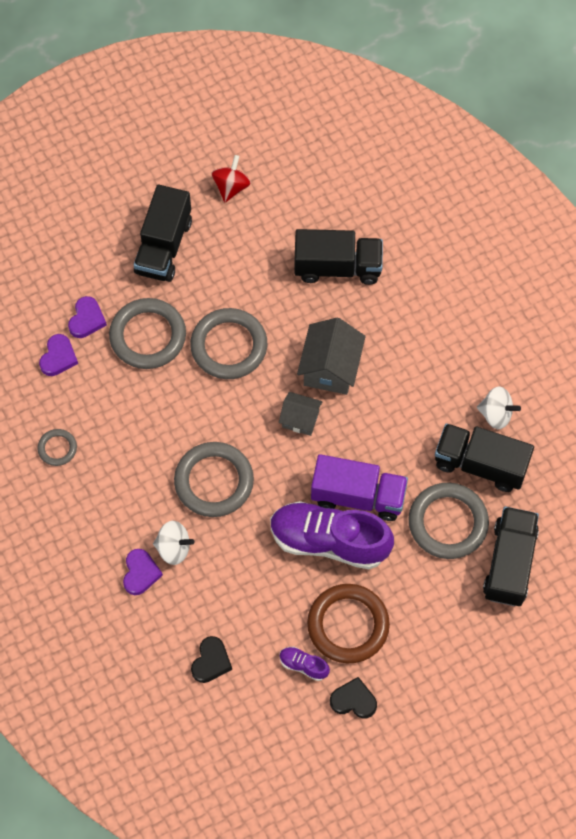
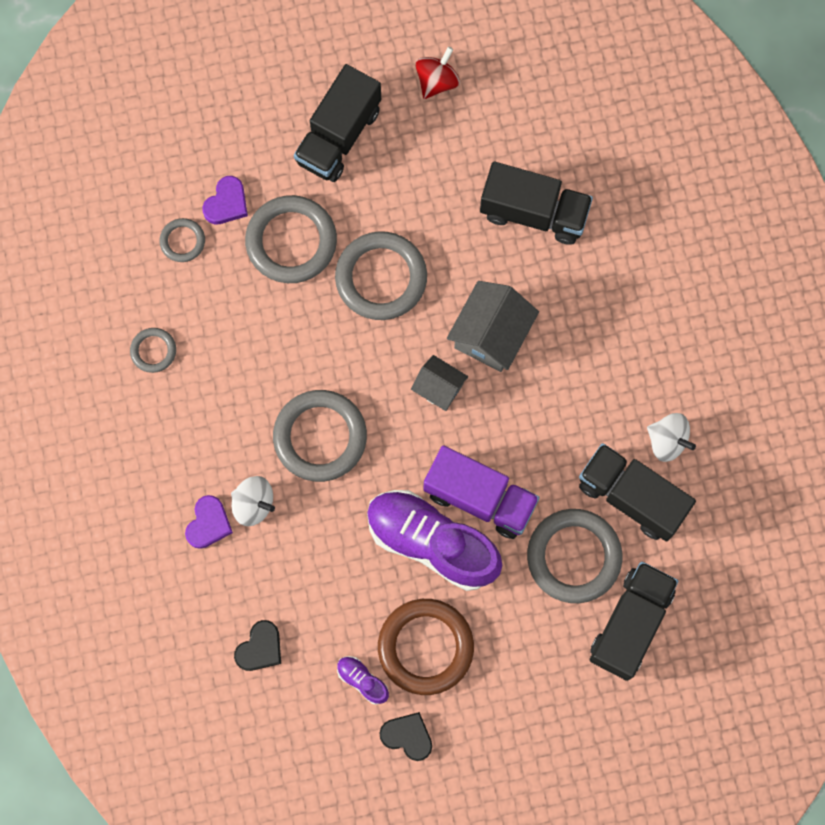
camera: 15 degrees right, 10 degrees up
purple heart [39,334,78,376] -> grey ring [160,218,205,262]

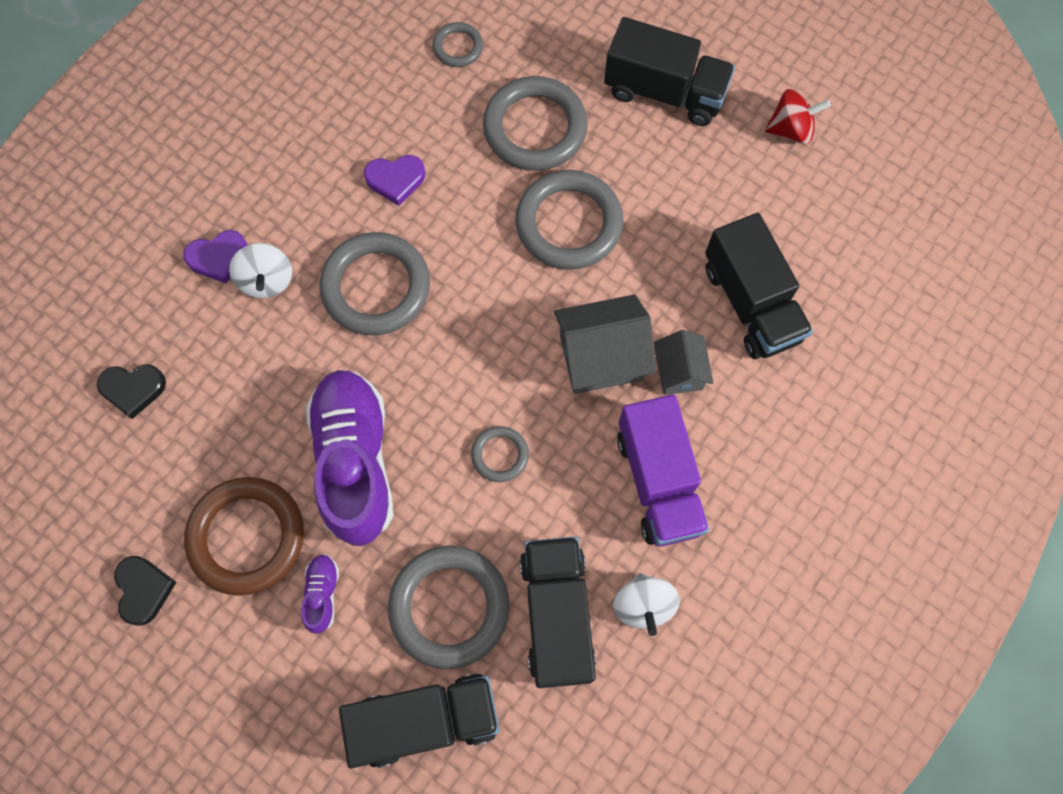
camera: 50 degrees right, 5 degrees down
grey ring [130,328,176,373] -> grey ring moved to [471,426,529,482]
purple heart [202,176,248,224] -> purple heart moved to [364,155,425,206]
black truck [294,64,381,182] -> black truck turned 150 degrees counterclockwise [604,17,735,126]
purple shoe [337,656,389,704] -> purple shoe moved to [301,554,339,634]
grey house [411,355,468,411] -> grey house moved to [654,330,713,395]
purple truck [423,445,540,539] -> purple truck moved to [617,394,709,547]

